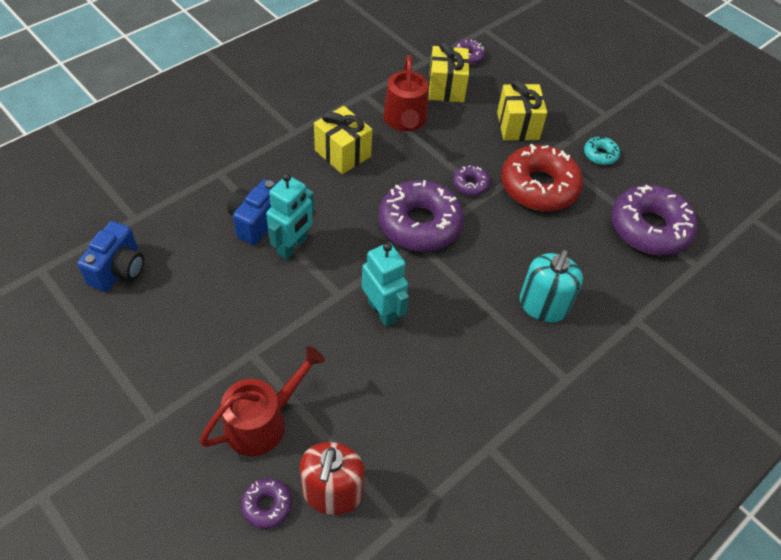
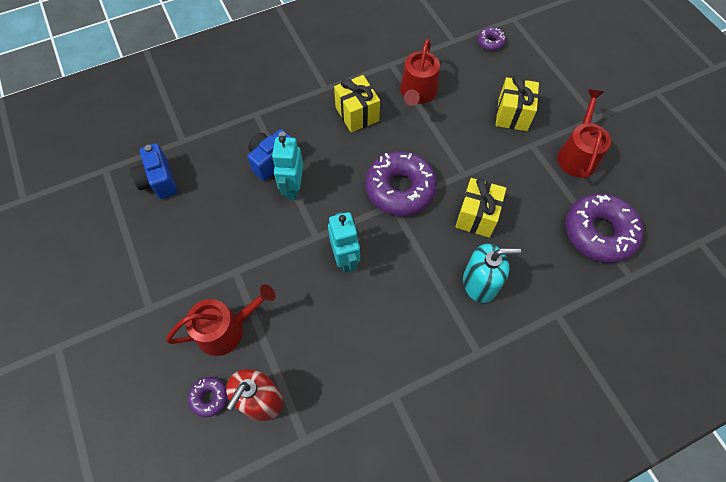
camera: 20 degrees right, 10 degrees up
blue camera [77,221,144,292] -> blue camera turned 120 degrees clockwise [130,143,177,199]
turquoise robot [266,173,314,260] -> turquoise robot turned 135 degrees clockwise [272,136,303,200]
yellow gift [428,41,469,103] -> yellow gift moved to [455,178,506,238]
purple donut [453,165,490,196] -> none
red donut [501,144,583,211] -> none
turquoise soap dispenser [519,250,583,322] -> turquoise soap dispenser turned 135 degrees counterclockwise [463,244,521,303]
turquoise donut [584,136,620,165] -> red watering can [557,89,611,179]

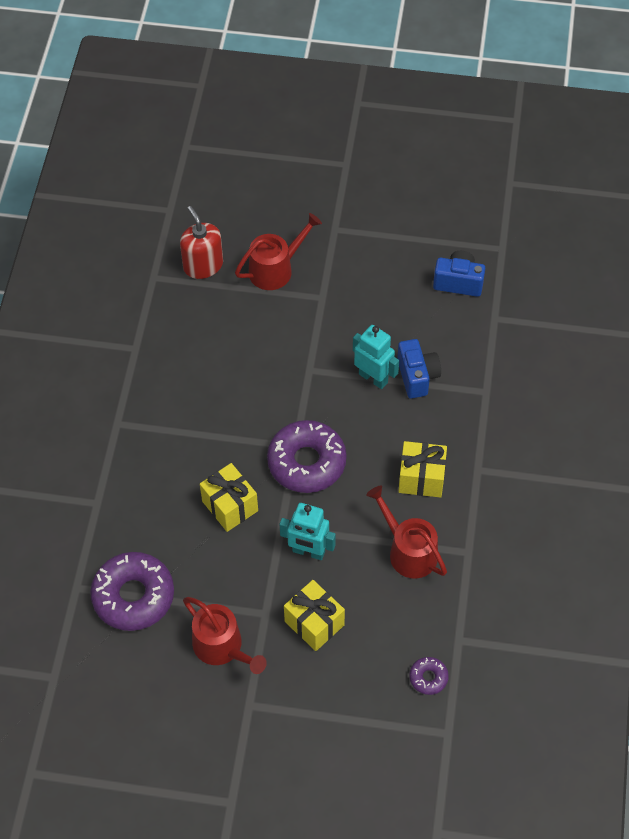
camera: 125 degrees right, 5 degrees down
red watering can [166,284,276,356] -> red watering can turned 135 degrees counterclockwise [235,213,322,290]
purple donut [188,377,228,417] -> none
turquoise robot [328,212,360,273] -> turquoise robot moved to [280,503,336,560]
turquoise soap dispenser [463,244,521,303] -> none

